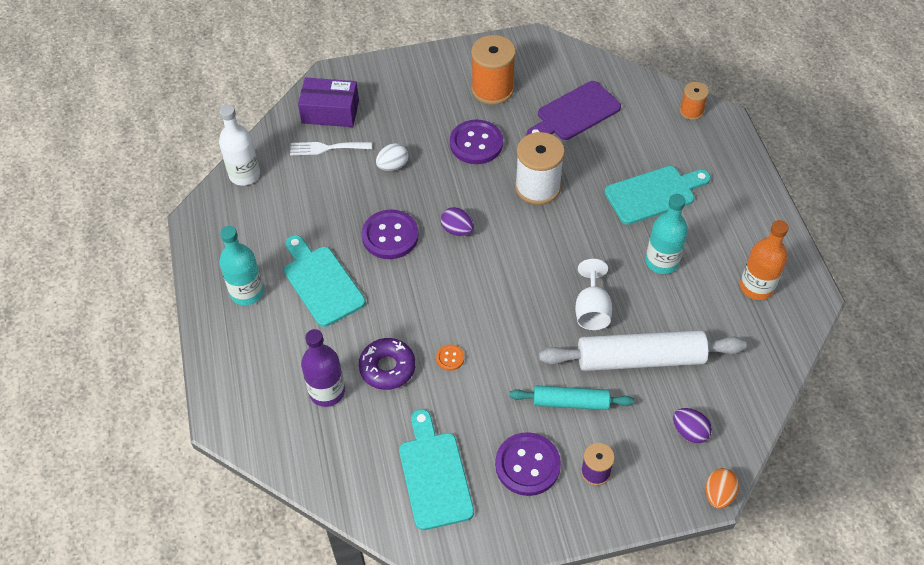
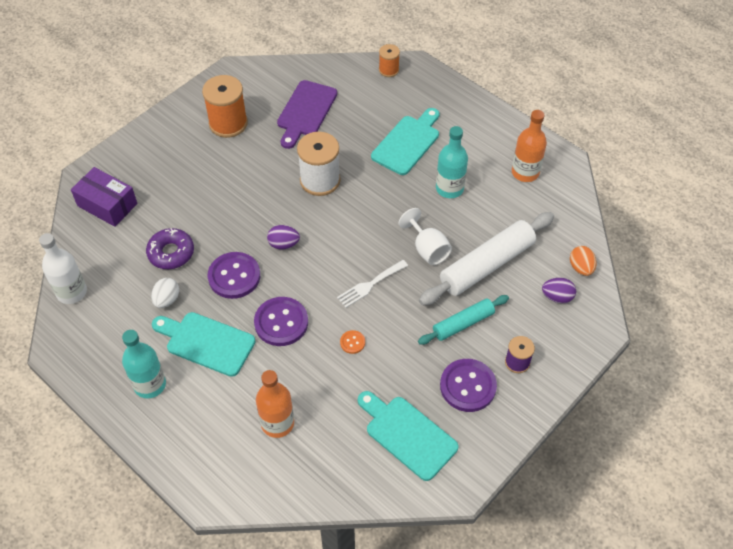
camera: 35 degrees left, 0 degrees up
white fork [290,142,372,155] -> white fork moved to [337,260,408,308]
purple box [298,77,359,127] -> purple box turned 60 degrees clockwise [71,167,137,227]
purple bottle [301,329,345,407] -> orange bottle [256,370,294,438]
purple donut [359,338,416,390] -> purple donut moved to [146,228,194,269]
white egg [376,143,408,171] -> white egg moved to [151,278,179,308]
purple button [450,120,503,164] -> purple button moved to [254,297,308,346]
orange egg [706,468,739,509] -> orange egg moved to [570,246,596,276]

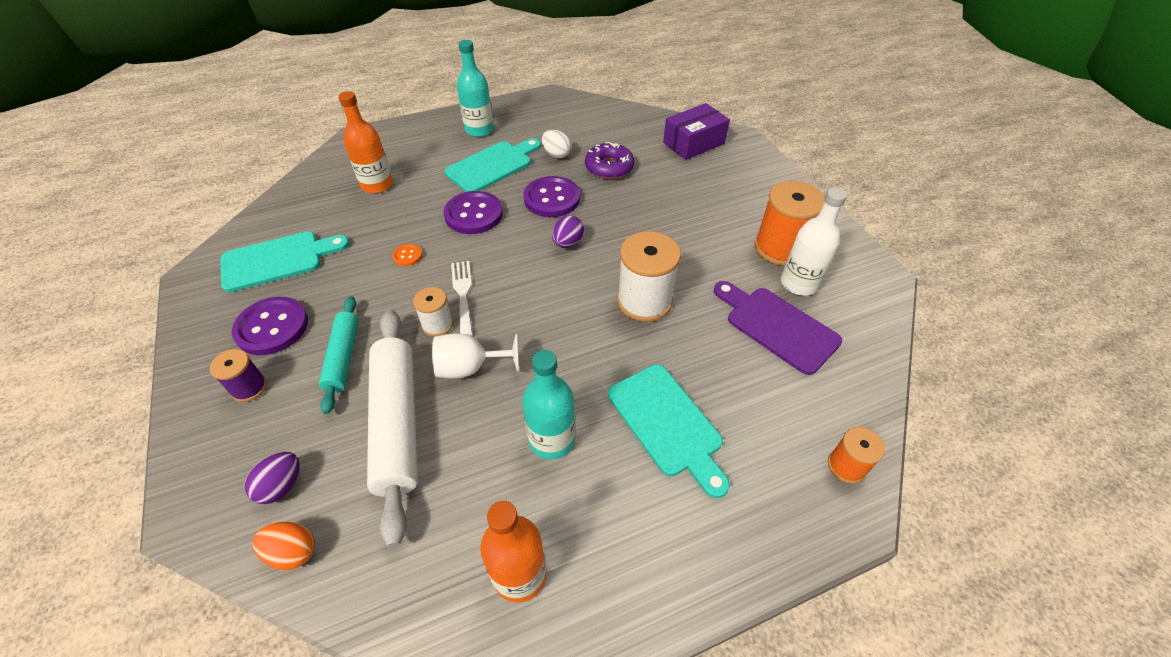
camera: 115 degrees right, 5 degrees down
white bottle [39,233,87,304] -> white bottle moved to [781,188,847,296]
none -> white spool [413,287,453,337]

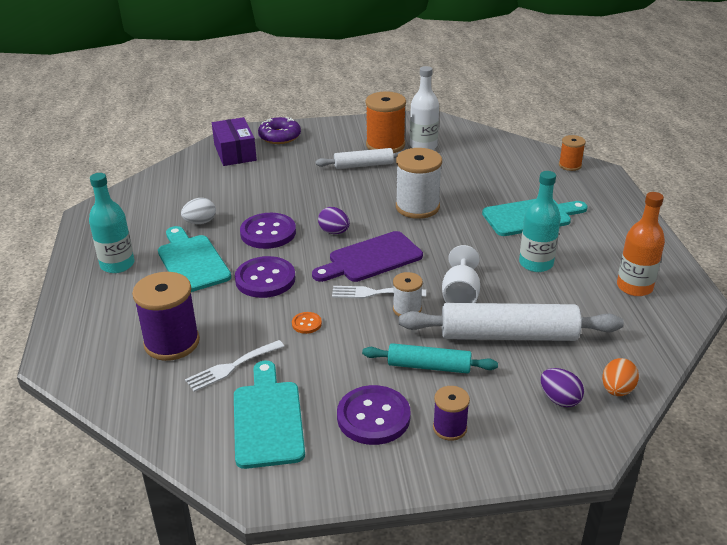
camera: 75 degrees left, 15 degrees down
orange bottle [338,91,393,193] -> purple spool [132,272,200,361]
purple donut [585,142,634,179] -> purple donut moved to [258,117,301,144]
purple cutting board [714,281,842,375] -> purple cutting board moved to [312,231,423,282]
none -> white fork [185,340,284,392]
none -> white rolling pin [315,148,402,169]

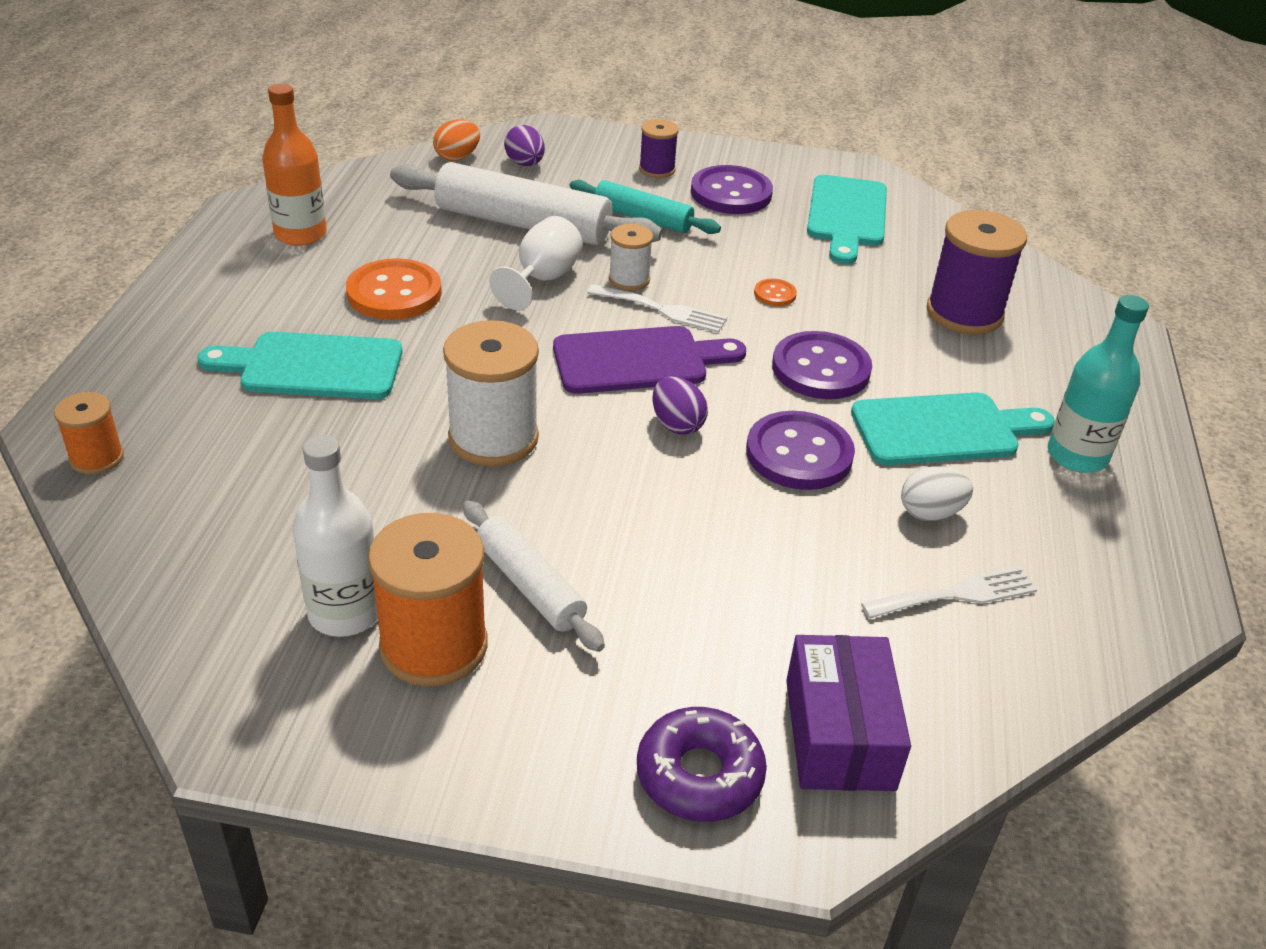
camera: 165 degrees left, 5 degrees up
turquoise cutting board [158,226,231,292] -> turquoise cutting board turned 90 degrees counterclockwise [851,392,1055,465]
white fork [185,340,284,392] -> white fork moved to [861,566,1037,619]
white rolling pin [315,148,402,169] -> white rolling pin turned 45 degrees clockwise [463,500,605,652]
turquoise bottle [519,171,561,272] -> orange button [346,258,442,320]

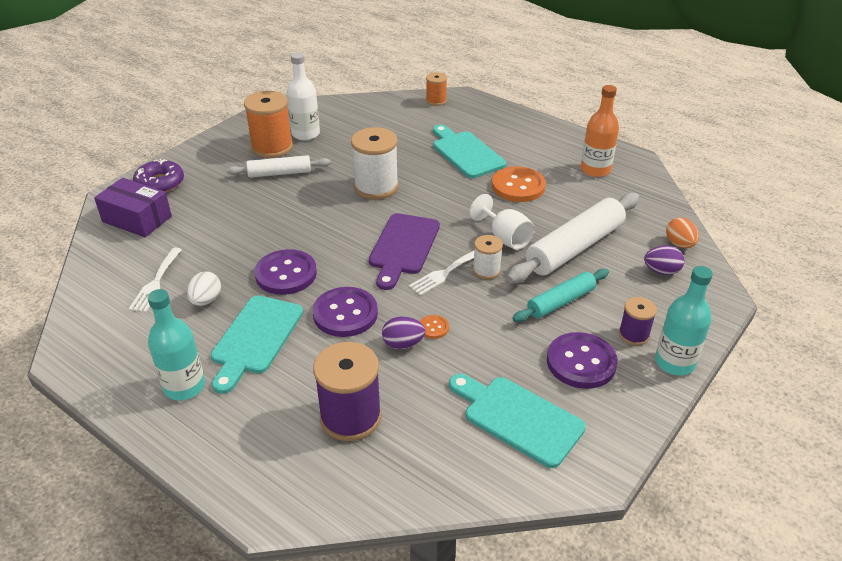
camera: 120 degrees right, 0 degrees up
turquoise cutting board [197,332,402,399] -> turquoise cutting board turned 60 degrees counterclockwise [433,125,506,178]
purple egg [652,376,708,435] -> purple egg moved to [382,316,426,349]
none -> turquoise bottle [655,266,713,376]

